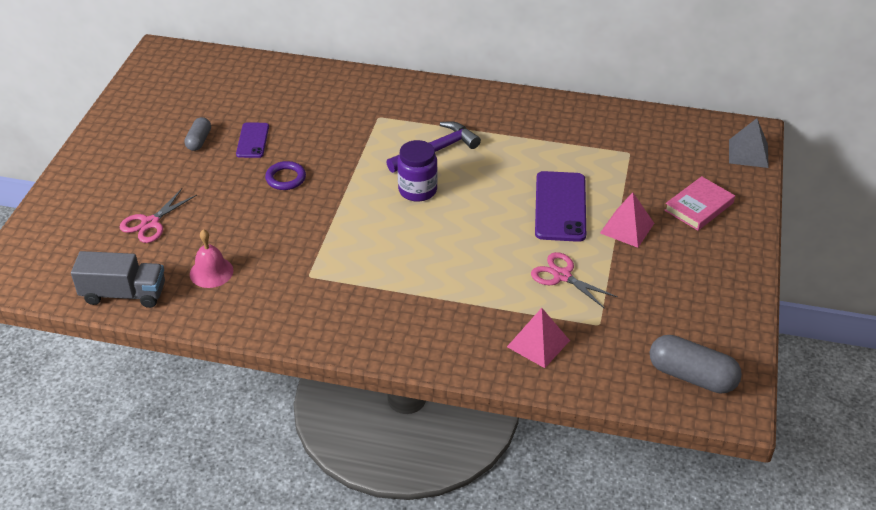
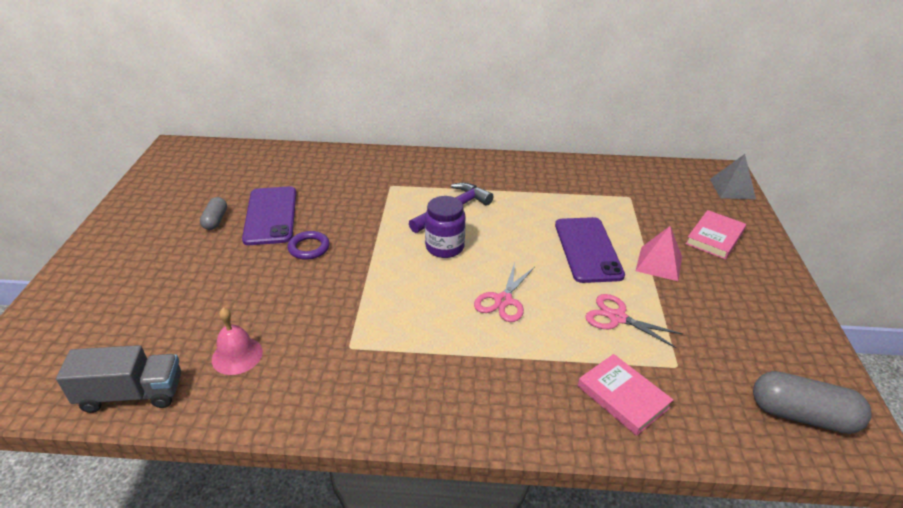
camera: 10 degrees left, 5 degrees down
pink scissors [119,188,197,243] -> pink scissors moved to [474,263,535,322]
purple phone [236,122,269,158] -> purple phone [242,186,296,245], size x1.74
pink pyramid [507,308,570,368] -> pink book [578,354,673,436]

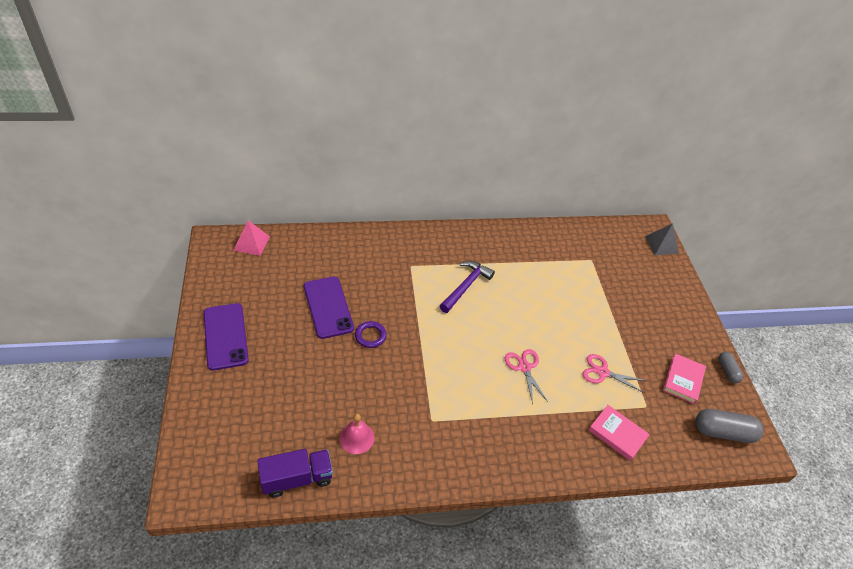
camera: 15 degrees left, 10 degrees up
grey truck [56,345,181,413] -> purple truck [257,449,333,498]
grey capsule [200,197,227,230] -> grey capsule moved to [718,352,743,383]
purple jar [425,196,466,258] -> none
pink scissors [474,263,535,322] -> pink scissors turned 150 degrees clockwise [505,349,548,404]
purple phone [555,217,625,283] -> purple phone moved to [203,303,249,370]
pink pyramid [636,226,682,281] -> pink pyramid moved to [233,220,270,256]
pink book [686,210,746,260] -> pink book moved to [663,353,706,404]

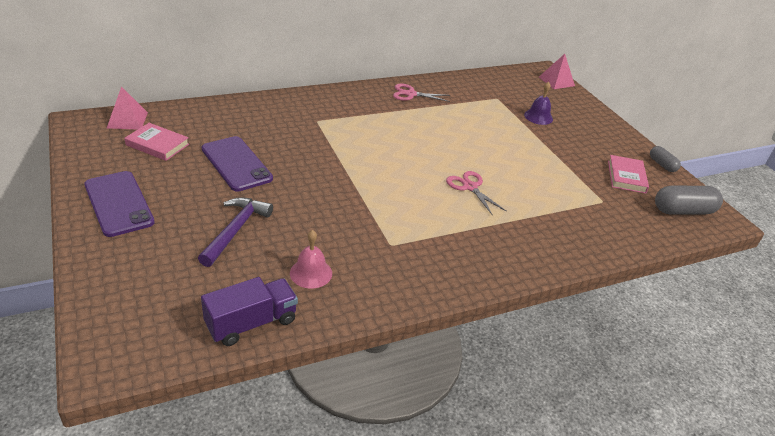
camera: 15 degrees left, 10 degrees down
purple ring [355,321,387,348] -> none
purple hammer [440,261,495,313] -> purple hammer moved to [198,197,273,267]
pink scissors [582,354,647,393] -> pink scissors moved to [393,84,450,102]
pink book [589,405,650,461] -> pink book moved to [124,123,189,161]
grey pyramid [645,223,679,255] -> pink pyramid [539,54,575,89]
none -> purple bell [524,82,553,125]

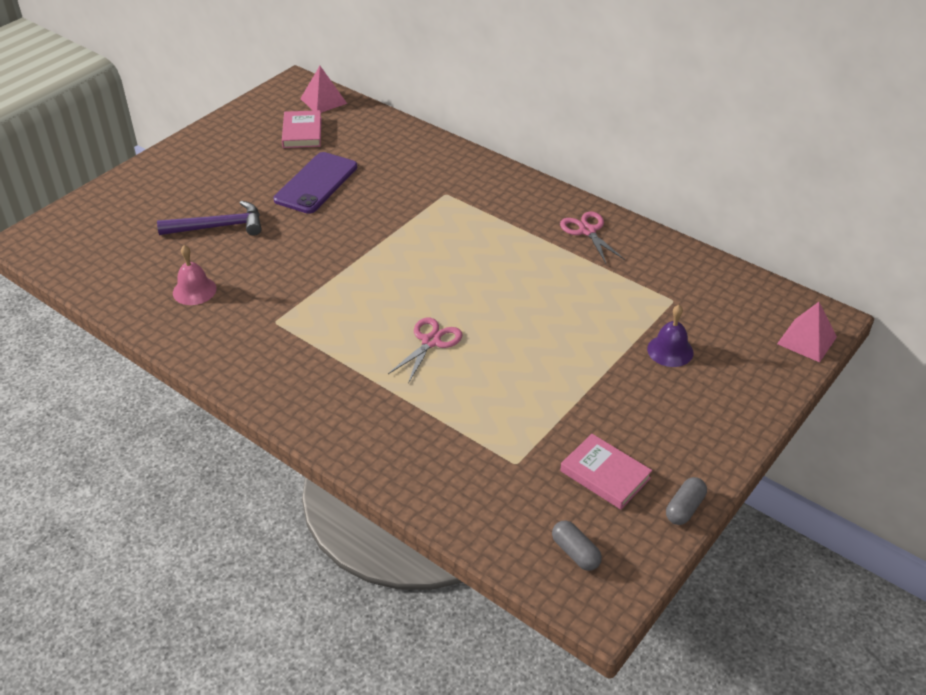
camera: 65 degrees right, 5 degrees up
purple phone [84,171,155,237] -> none
purple truck [201,277,298,346] -> none
pink book [608,155,649,194] -> pink book turned 60 degrees clockwise [560,434,652,509]
grey capsule [655,186,723,214] -> grey capsule [552,520,602,571], size x0.58

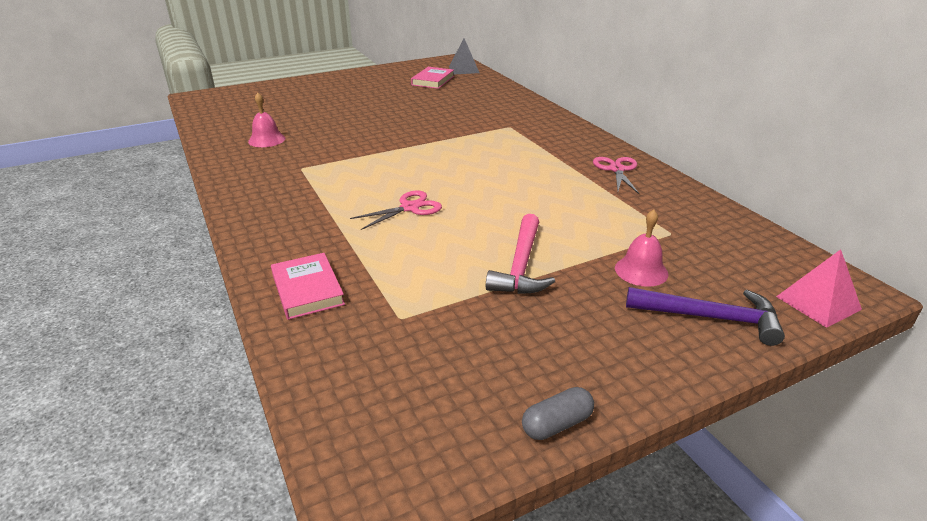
camera: 25 degrees right, 10 degrees down
purple hammer [157,201,261,236] -> purple hammer moved to [626,287,785,346]
purple phone [274,152,357,214] -> none
pink pyramid [300,66,347,113] -> grey pyramid [449,38,480,75]
grey capsule [552,520,602,571] -> none
pink book [560,434,652,509] -> pink book moved to [271,253,345,320]
purple bell [647,305,693,367] -> pink bell [615,209,668,287]
none -> pink hammer [486,214,555,294]

